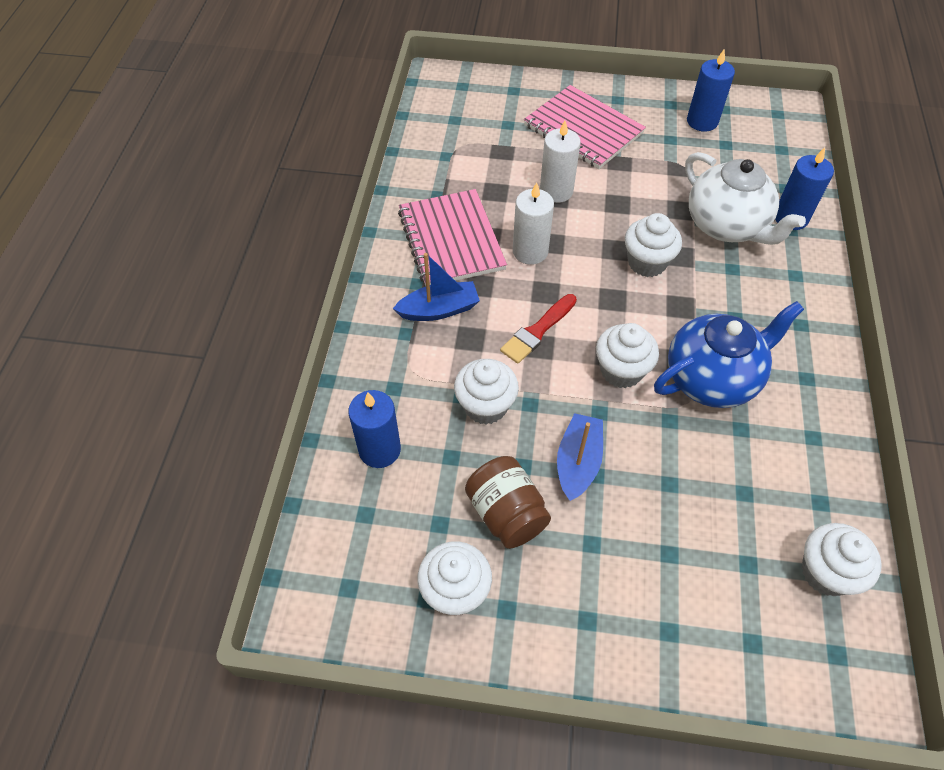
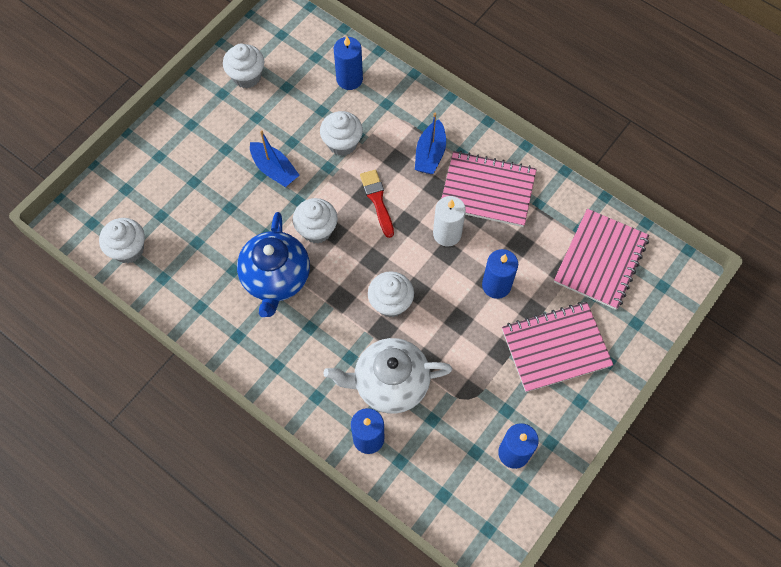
camera: 120 degrees right, 10 degrees up
brown jar [465,456,551,549] -> none
white candle [540,121,581,203] -> blue candle [482,249,518,299]
none -> pink notebook [554,209,649,310]

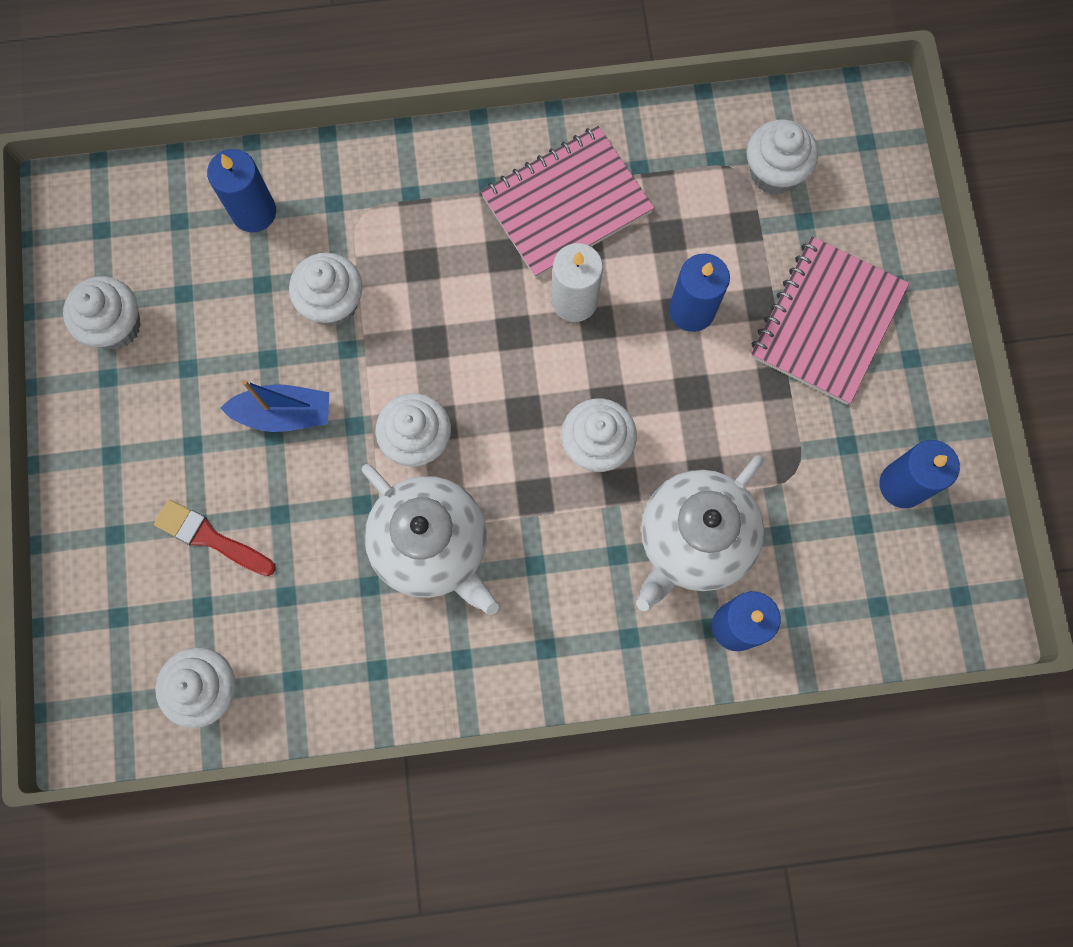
camera: 45 degrees left, 10 degrees up
blue teapot [237,212,310,317] -> white teapot [362,464,499,615]
red brush [360,170,394,238] -> red brush moved to [154,499,276,576]
blue boat [415,113,446,174] -> none
pink notebook [554,209,649,310] -> white cupcake [747,119,818,194]

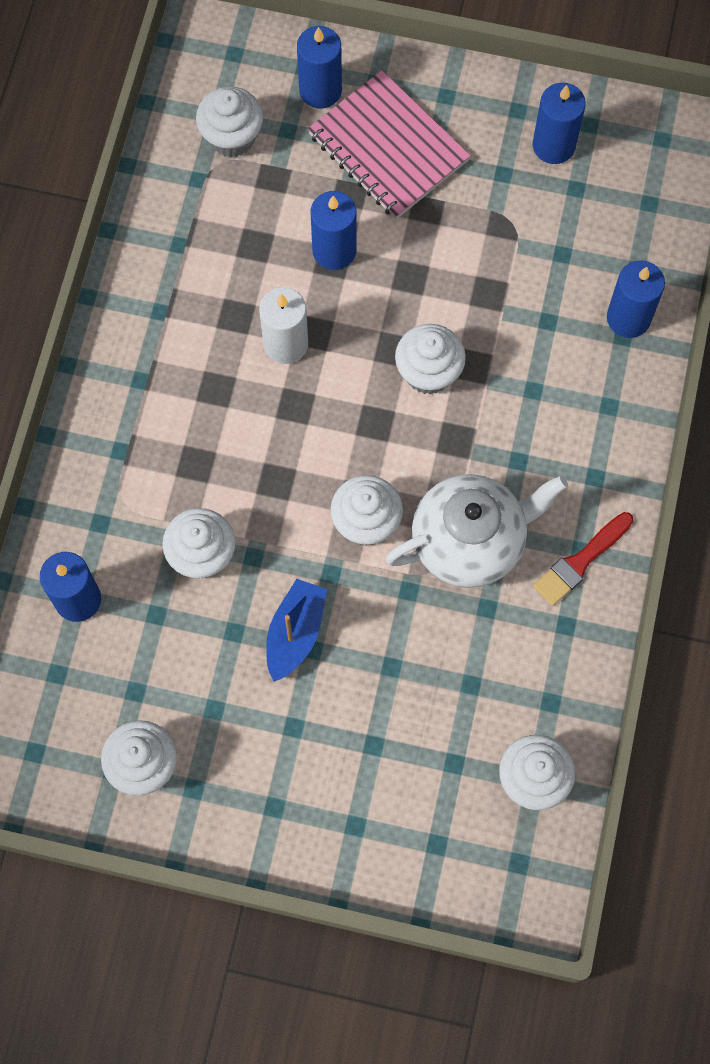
camera: 70 degrees left, 5 degrees down
red brush [154,499,276,576] -> red brush moved to [533,512,633,606]
pink notebook [481,126,654,278] -> none
white teapot [636,455,764,611] -> none
none -> blue candle [297,26,342,108]

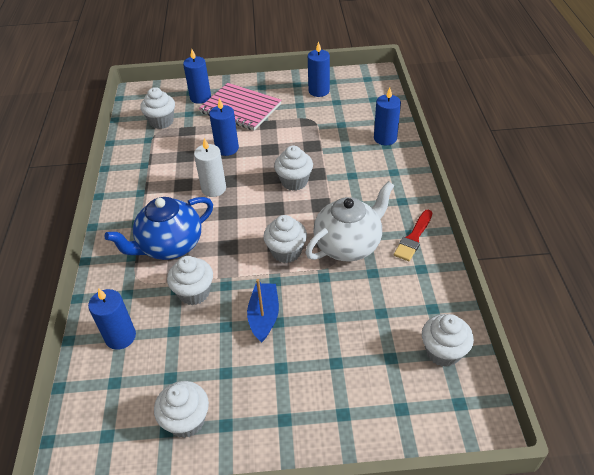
camera: 15 degrees left, 25 degrees down
none -> blue teapot [104,197,213,260]

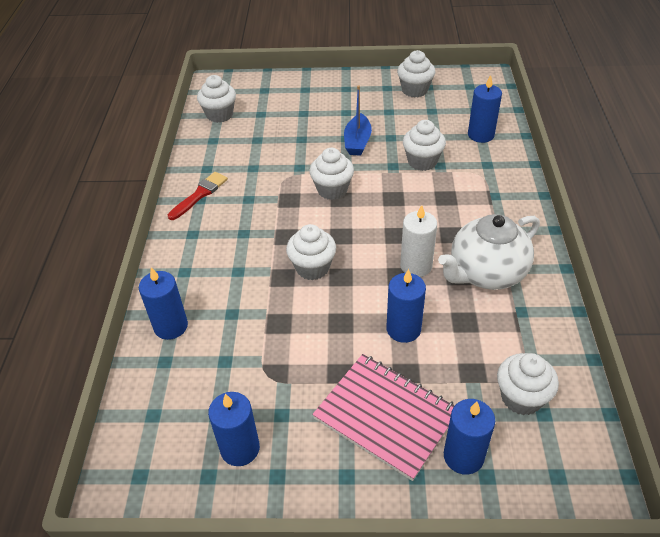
camera: 175 degrees left, 0 degrees up
blue teapot [104,197,213,260] -> none
white teapot [306,181,394,262] -> white teapot moved to [438,214,540,290]

